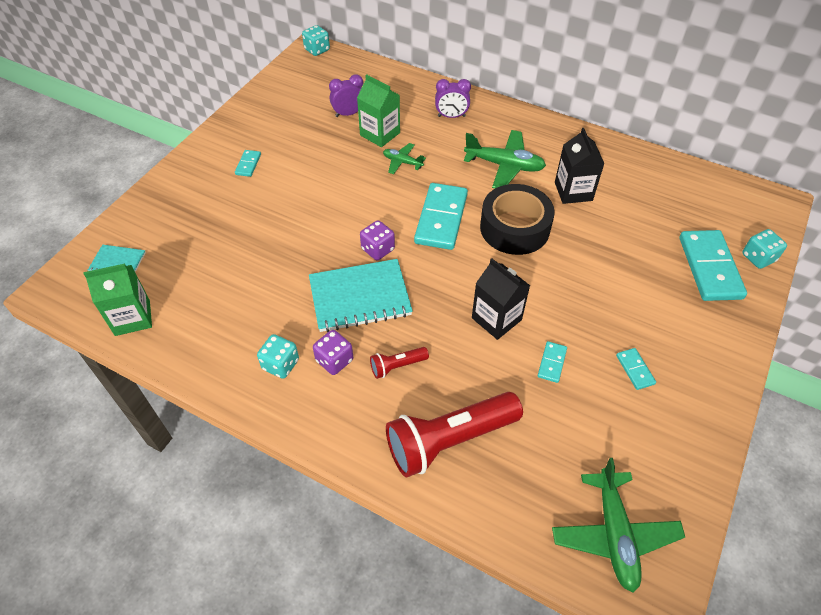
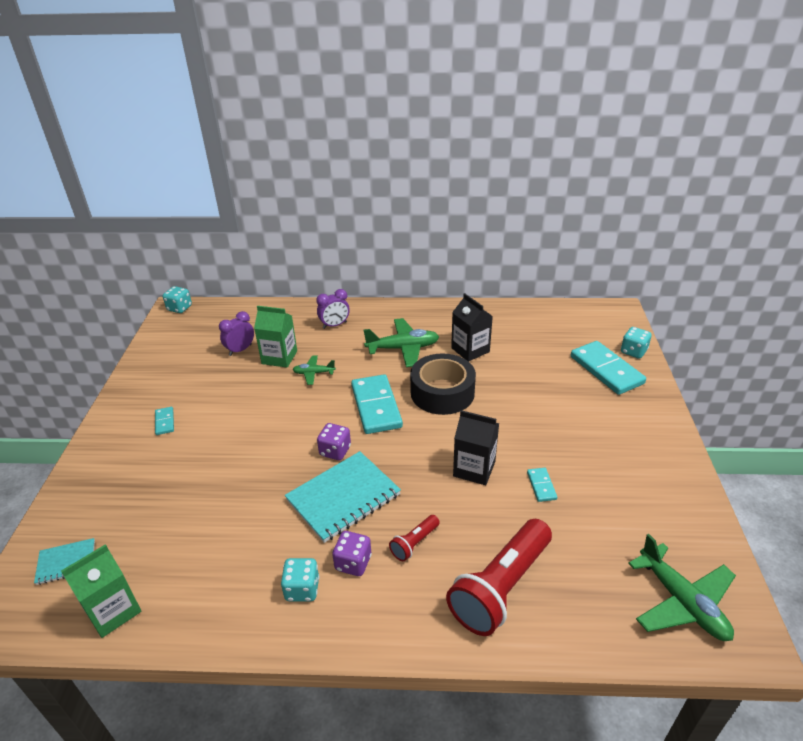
camera: 25 degrees left, 15 degrees down
turquoise domino [616,348,656,390] -> none

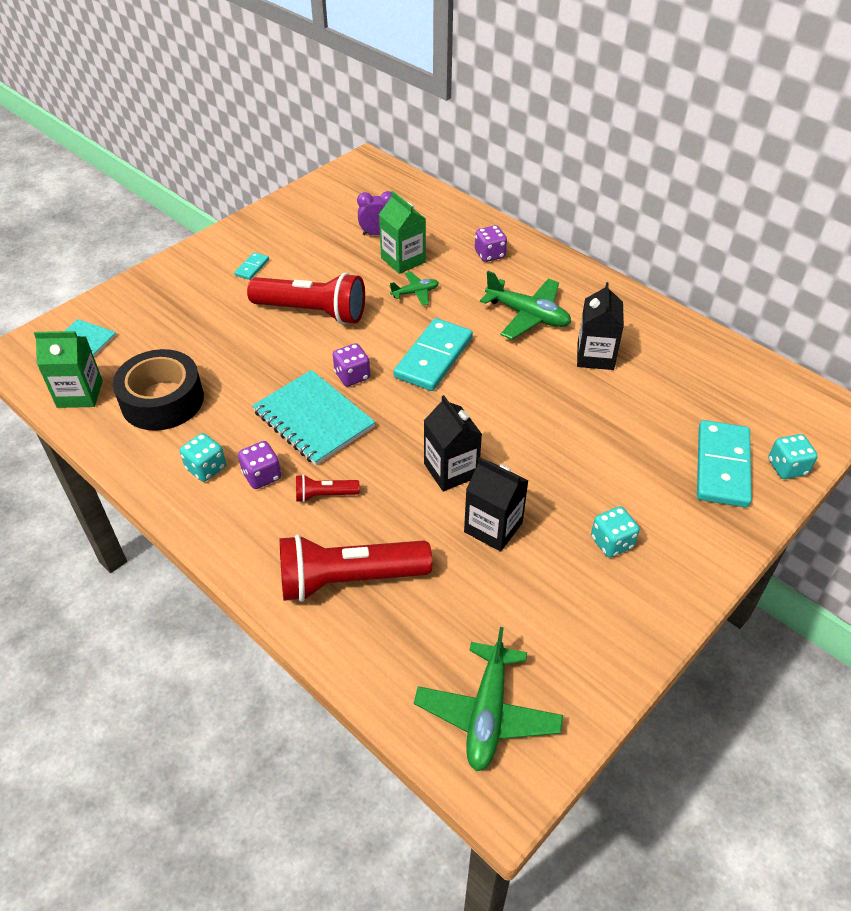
camera: 40 degrees right, 10 degrees up
turquoise dice [163,286,192,313] -> turquoise dice moved to [591,506,640,558]
turquoise notebook [285,451,401,543] -> turquoise notebook turned 45 degrees clockwise [252,370,375,466]
green plane [293,355,336,385] -> green plane turned 120 degrees clockwise [389,272,439,306]
purple clock [316,289,350,329] -> purple dice [475,225,507,262]
black tape [410,353,476,415] -> black tape moved to [113,349,204,431]
turquoise domino [527,468,557,502] -> black carton [464,457,529,552]
none -> red flashlight [247,272,365,324]

